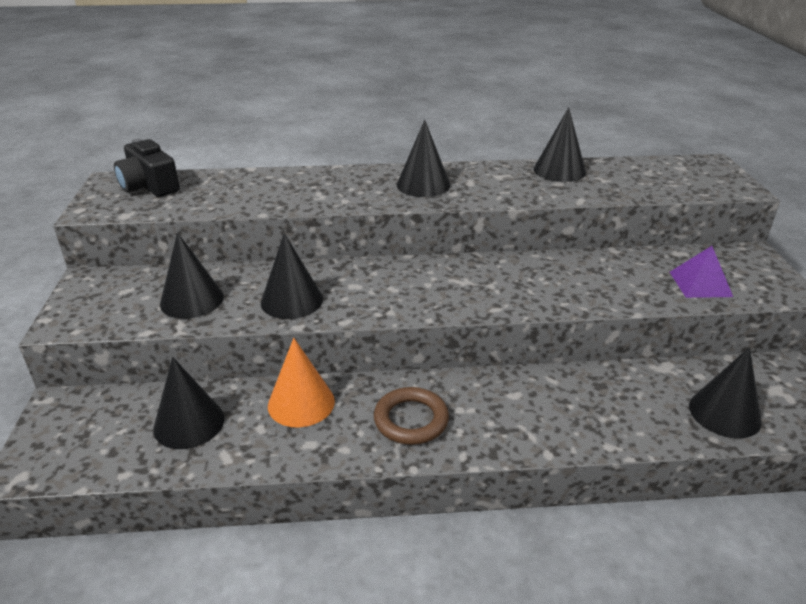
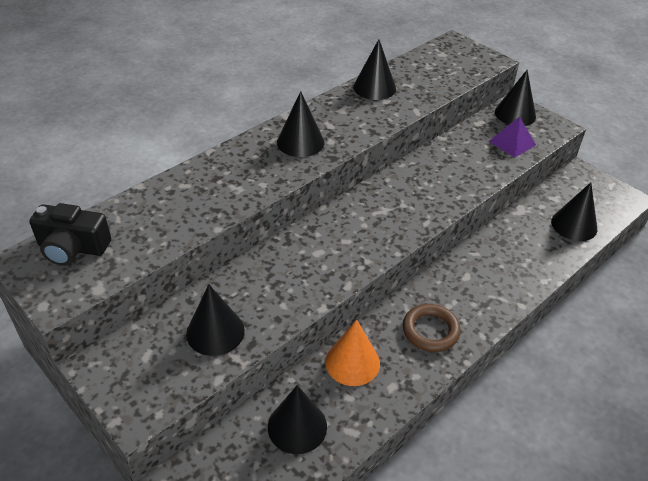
camera: 40 degrees left, 10 degrees up
black cone [261,233,323,319] -> black cone moved to [495,70,536,126]

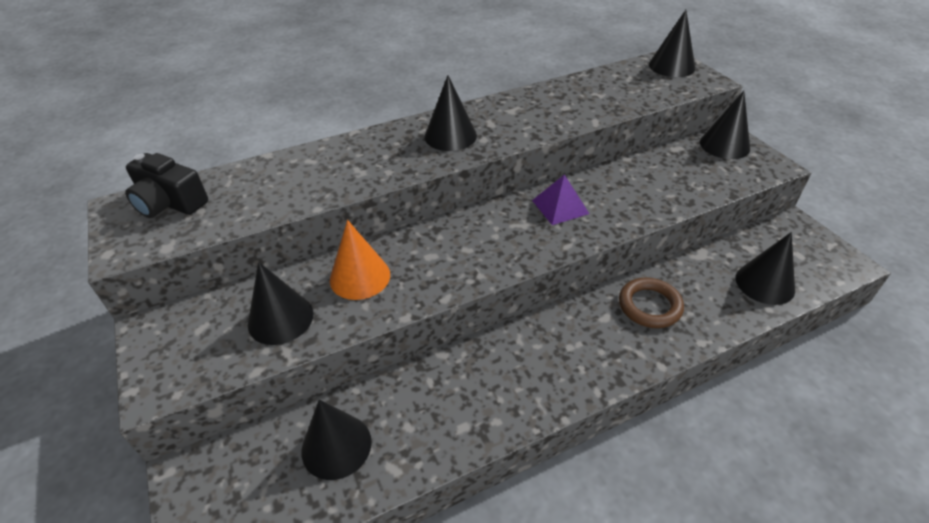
camera: 20 degrees right, 0 degrees up
orange cone [325,319,380,386] -> orange cone moved to [330,220,390,300]
black cone [353,39,396,100] -> black cone moved to [649,10,695,77]
brown ring [403,304,461,352] -> brown ring moved to [619,278,684,328]
purple pyramid [488,116,536,158] -> purple pyramid moved to [532,174,589,225]

